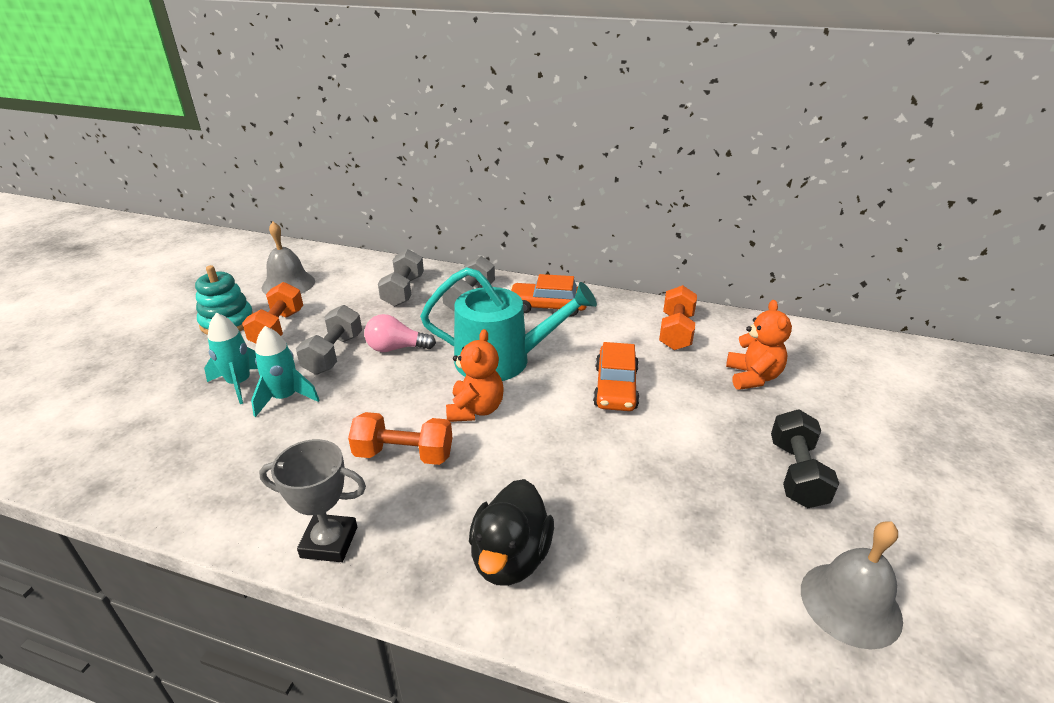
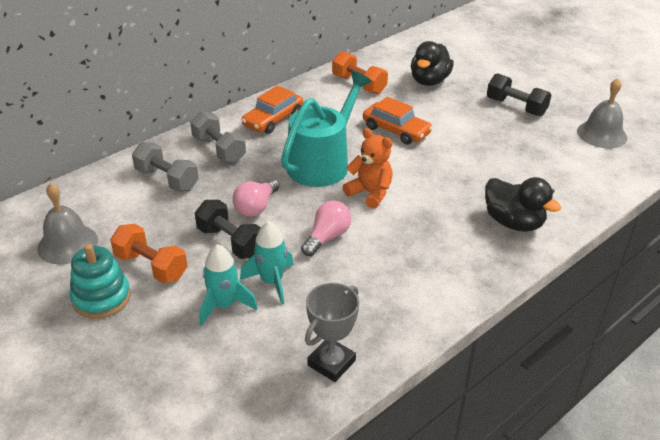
camera: 60 degrees left, 5 degrees up
grey trophy [259,439,366,562] -> grey trophy moved to [305,283,359,382]
grey dumbbell [296,305,362,375] -> black dumbbell [195,200,261,259]
orange dumbbell [348,412,452,465] -> none
orange teddy bear [726,300,792,390] -> black duck [411,41,454,86]
none -> pink light bulb [301,200,351,256]

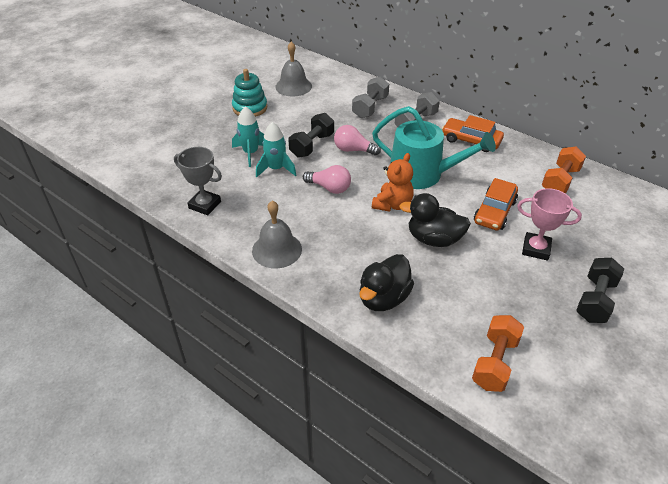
camera: 80 degrees right, 5 degrees up
orange dumbbell [110,224,188,283] -> orange dumbbell moved to [472,315,524,392]
black duck [411,41,454,86] -> black duck moved to [399,193,471,247]
grey bell [577,78,627,148] -> grey bell moved to [252,201,302,268]
none -> pink trophy [517,188,582,261]

